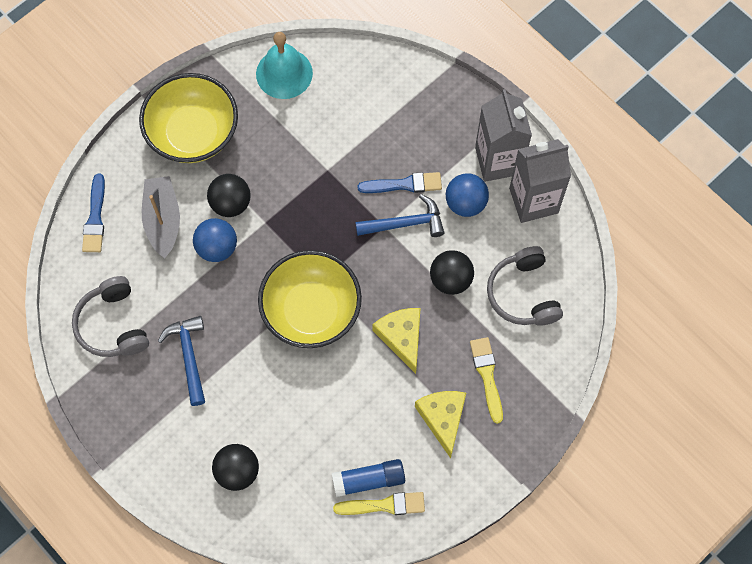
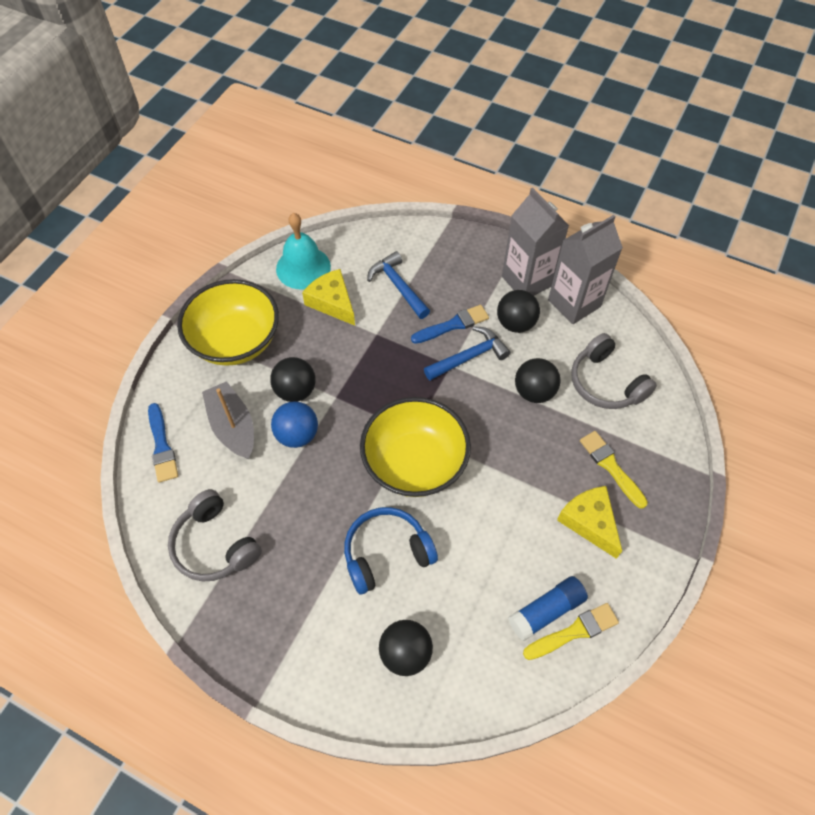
camera: 20 degrees left, 10 degrees down
blue hammer [158,316,205,406] -> blue hammer moved to [367,251,430,319]
yellow cheese [373,308,421,374] -> yellow cheese moved to [302,269,355,326]
blue ball [446,173,489,217] -> black ball [497,290,540,333]
none -> blue headphones [344,507,438,595]

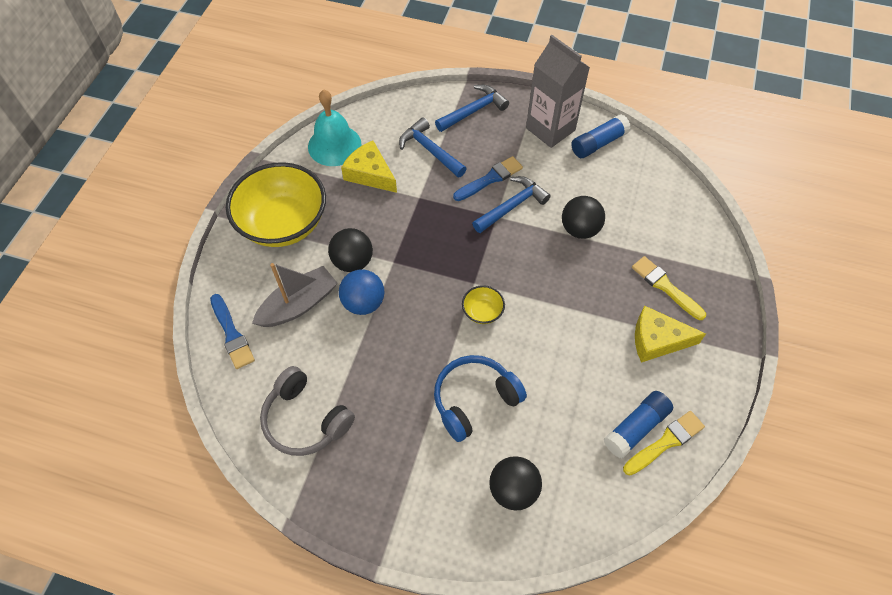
camera: 10 degrees left, 0 degrees up
grey boat [202,381,254,459] -> grey boat turned 90 degrees clockwise [252,263,338,327]
yellow bowl [360,397,471,497] -> yellow bowl [462,285,505,324], size x0.41
black ball [497,290,540,333] -> none
grey carton [548,215,623,324] -> blue glue stick [571,114,631,158]
yellow cheese [557,486,622,559] -> yellow cheese turned 45 degrees counterclockwise [635,305,706,363]
grey headphones [571,333,657,409] -> none
none -> blue hammer [435,85,509,132]

